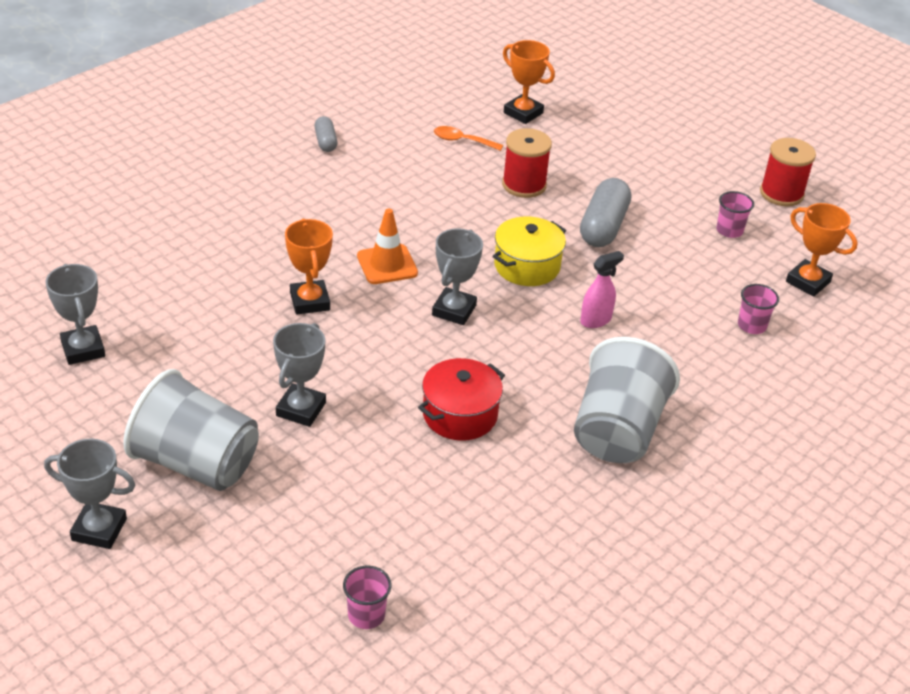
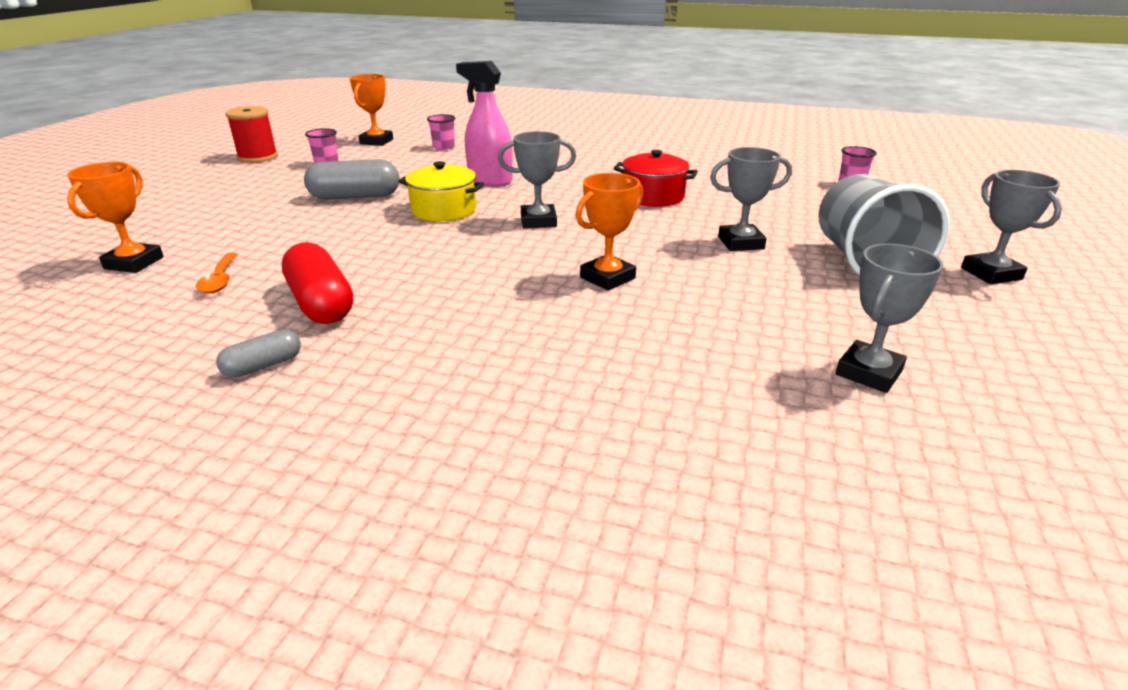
camera: 115 degrees left, 10 degrees down
orange traffic cone [357,209,418,284] -> none
red spool [502,128,552,198] -> none
grey cup [574,337,680,463] -> none
pink spray bottle [580,251,624,328] -> pink spray bottle [456,61,513,186], size x1.64
none -> red capsule [282,242,353,324]

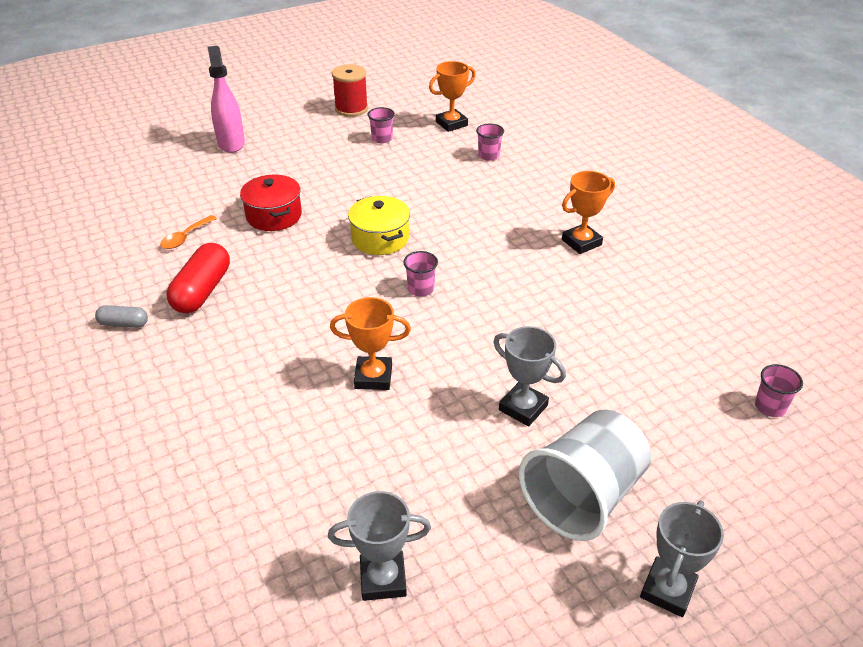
camera: 45 degrees right, 10 degrees up
orange trophy [67,162,164,273] -> orange trophy moved to [562,171,615,254]
grey capsule [304,159,400,200] -> none
pink spray bottle [456,61,513,186] -> pink spray bottle moved to [208,46,245,153]
grey trophy [498,131,576,228] -> pink cup [403,251,438,297]
red pot [614,150,698,207] -> red pot moved to [240,175,302,231]

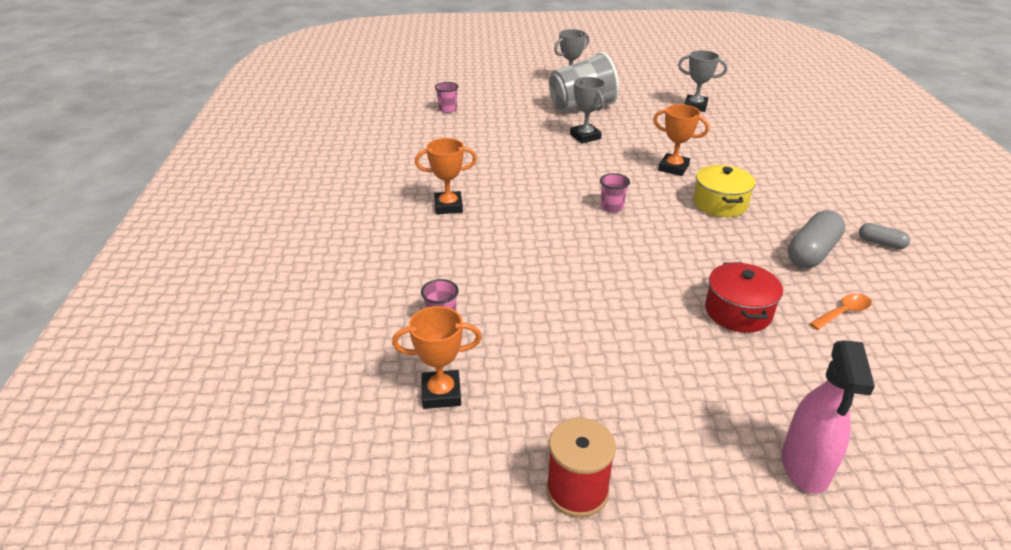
camera: 155 degrees left, 5 degrees down
red capsule [167,243,230,313] -> grey capsule [788,210,846,268]
yellow pot [348,196,410,255] -> yellow pot moved to [693,165,755,217]
pink cup [368,107,395,144] -> none

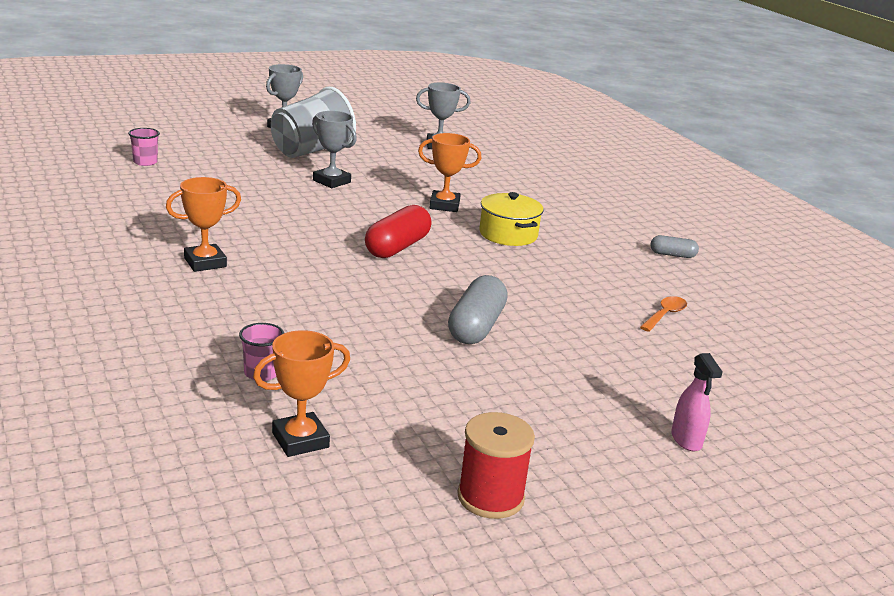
camera: 25 degrees left, 10 degrees down
pink cup [600,173,630,213] -> red capsule [365,205,432,258]
red pot [705,262,783,333] -> none
pink spray bottle [782,340,875,494] -> pink spray bottle [671,353,723,451], size x0.61
grey capsule [788,210,846,268] -> grey capsule moved to [448,275,508,344]

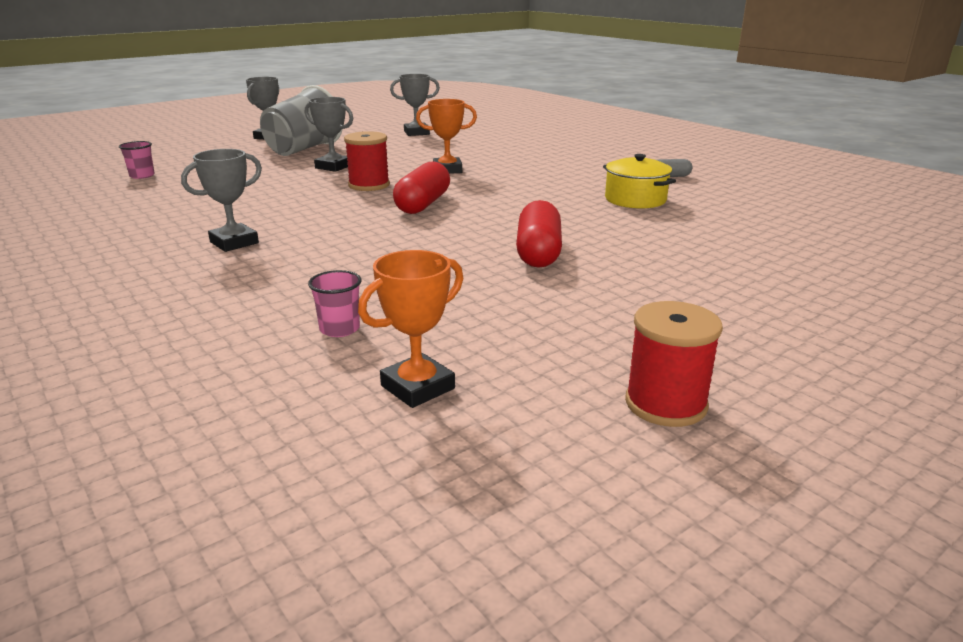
camera: 10 degrees left, 0 degrees up
orange trophy [166,177,241,272] -> grey trophy [181,149,262,252]
grey capsule [448,275,508,344] -> red capsule [516,200,562,268]
yellow pot [479,192,543,246] -> yellow pot moved to [603,154,676,209]
orange spoon [640,296,687,332] -> none
pink spray bottle [671,353,723,451] -> none
none -> red spool [344,131,390,191]

